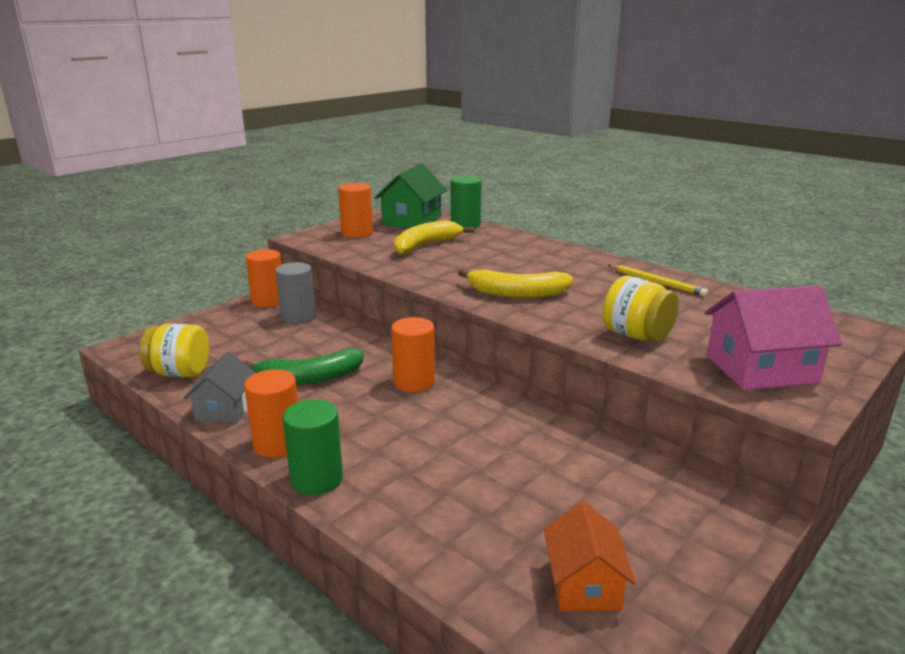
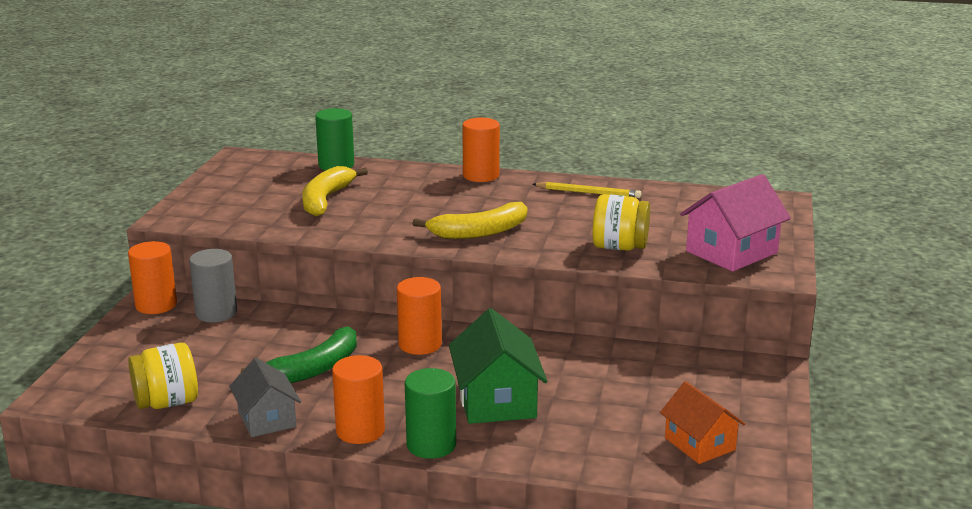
camera: 30 degrees left, 0 degrees up
orange cylinder [338,183,373,238] -> orange cylinder moved to [462,118,500,182]
green house [375,163,447,228] -> green house moved to [449,308,547,424]

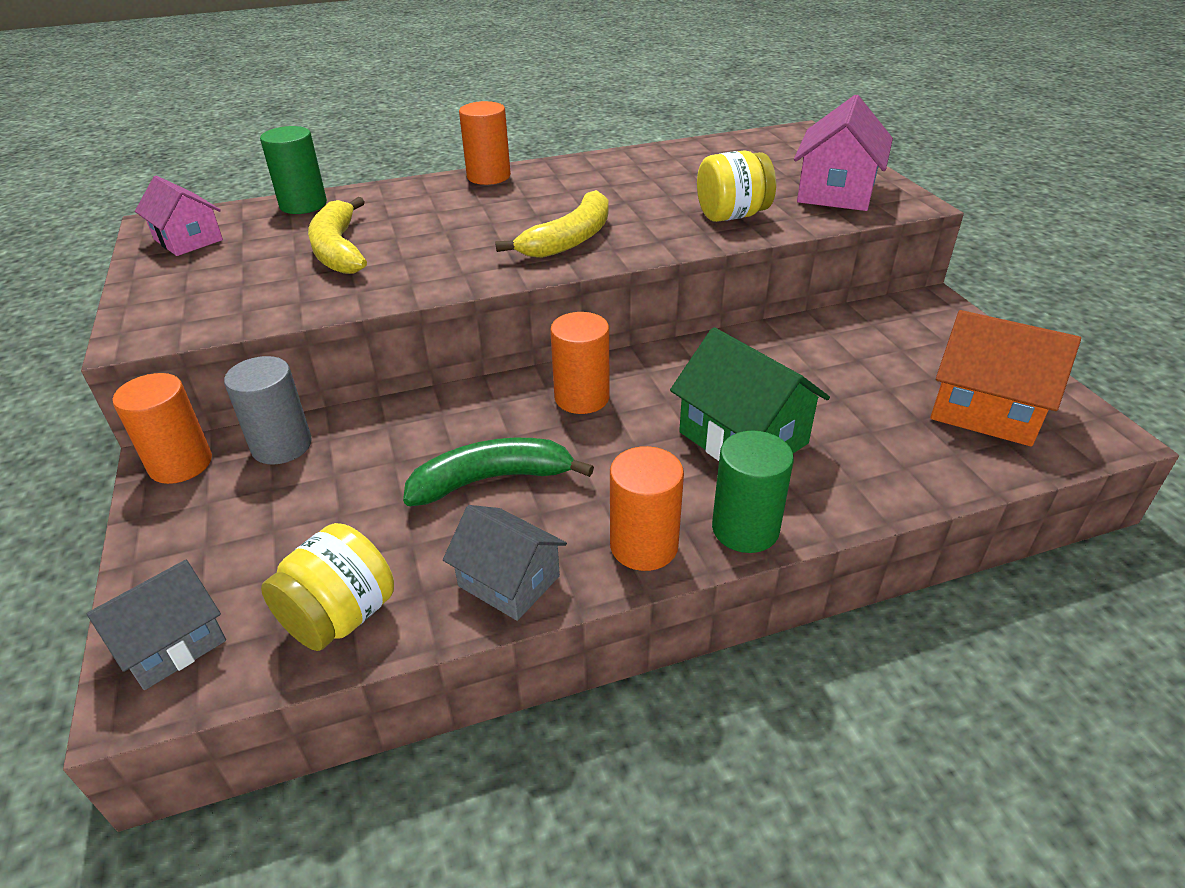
camera: 30 degrees left, 15 degrees up
green banana [241,326,357,383] -> green banana turned 120 degrees counterclockwise [403,438,594,506]
yellow pencil [533,182,642,198] -> none
orange house [660,381,745,464] -> orange house [930,310,1081,446], size x1.52
none -> grey house [87,560,226,690]
none -> pink house [135,176,223,256]

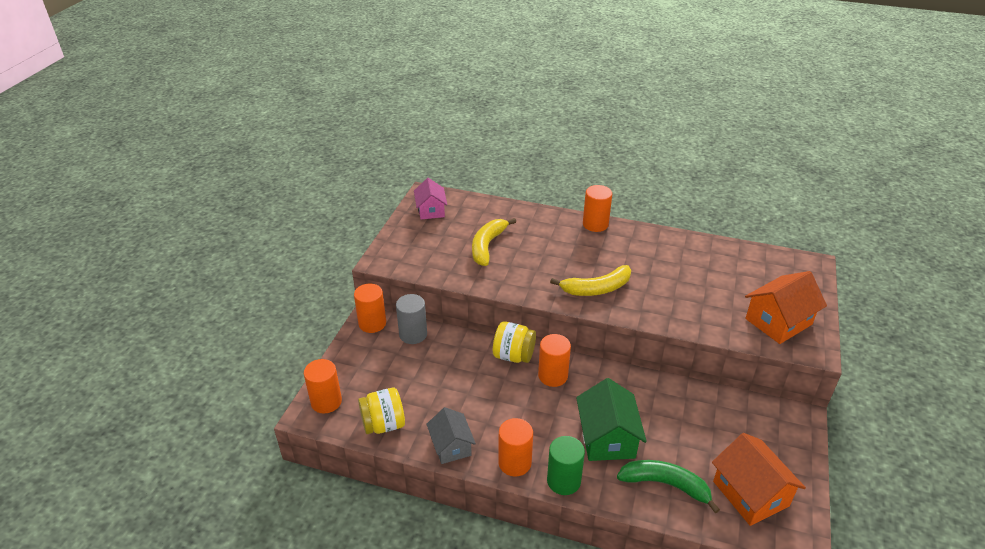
camera: 35 degrees right, 0 degrees up
grey house [87,560,226,690] -> orange cylinder [304,359,342,413]
green cylinder [260,126,327,214] -> none
green banana [403,438,594,506] -> green banana moved to [617,460,720,514]
yellow jar [697,150,776,222] -> yellow jar moved to [493,321,536,363]
pink house [794,95,893,211] -> orange house [745,271,827,344]

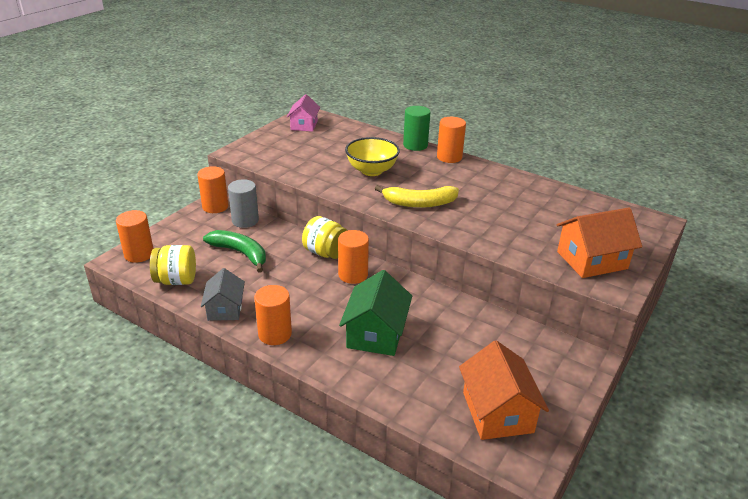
camera: 15 degrees right, 5 degrees down
yellow banana [472,218,516,266] -> none
green cylinder [547,436,585,495] -> green cylinder moved to [403,106,430,151]
green banana [617,460,720,514] -> green banana moved to [203,230,266,273]
none -> yellow bowl [345,137,400,176]

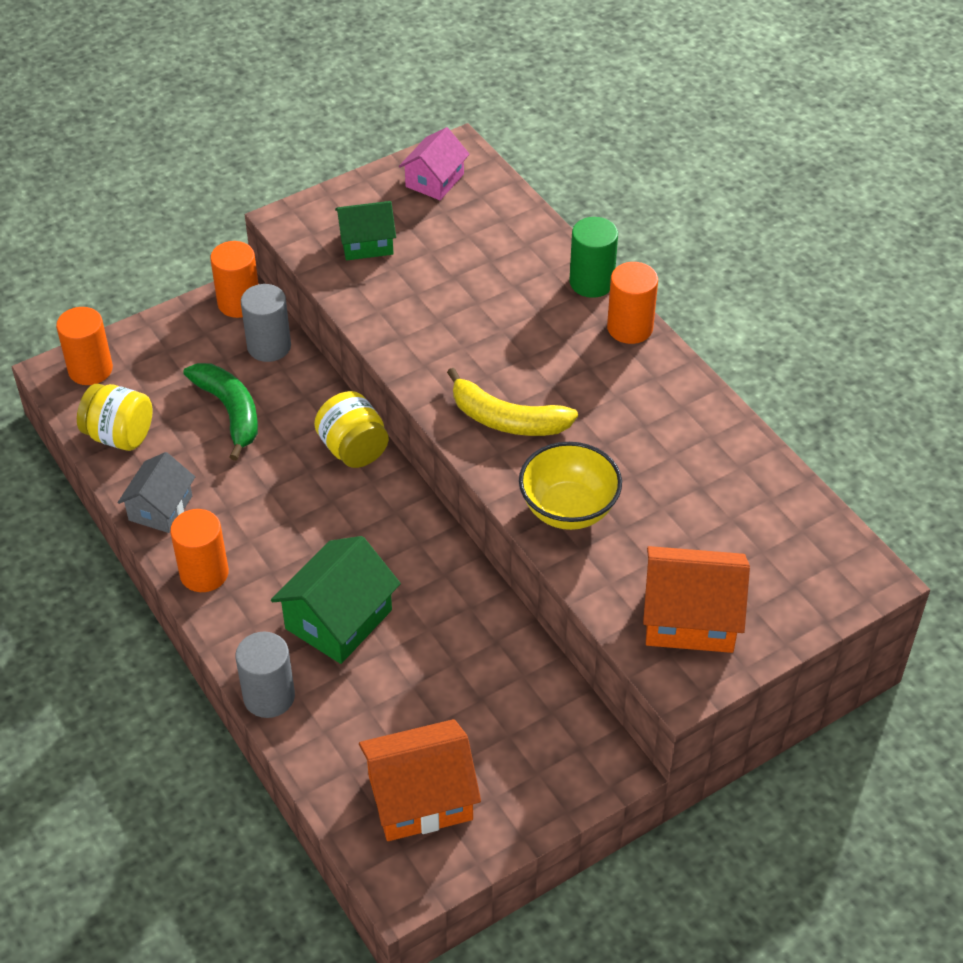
camera: 25 degrees right, 15 degrees up
orange cylinder [338,230,369,284] -> none
yellow bowl [345,137,400,176] -> yellow bowl moved to [519,442,622,530]
orange house [459,340,549,440] -> orange house turned 60 degrees clockwise [359,719,481,841]
none -> grey cylinder [235,632,295,718]
none -> green house [335,201,396,260]

